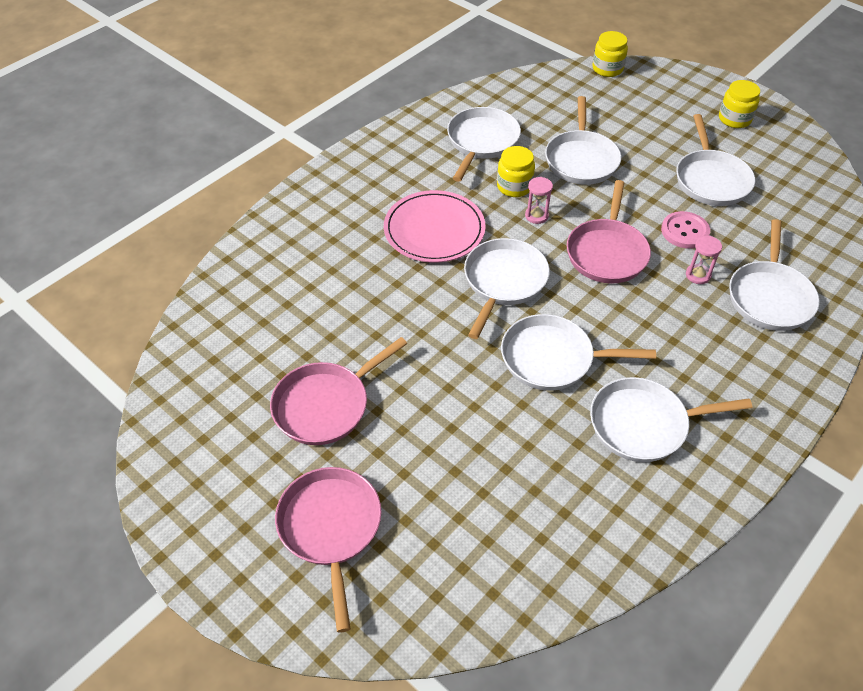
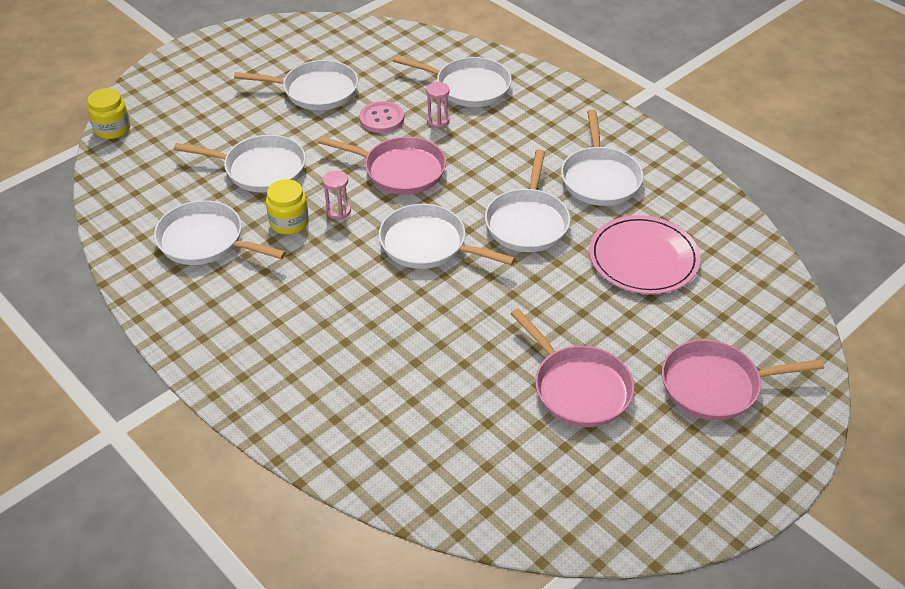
camera: 85 degrees left, 5 degrees down
pink plate [384,190,486,262] -> pink plate moved to [589,215,701,294]
yellow jar [719,80,760,128] -> none

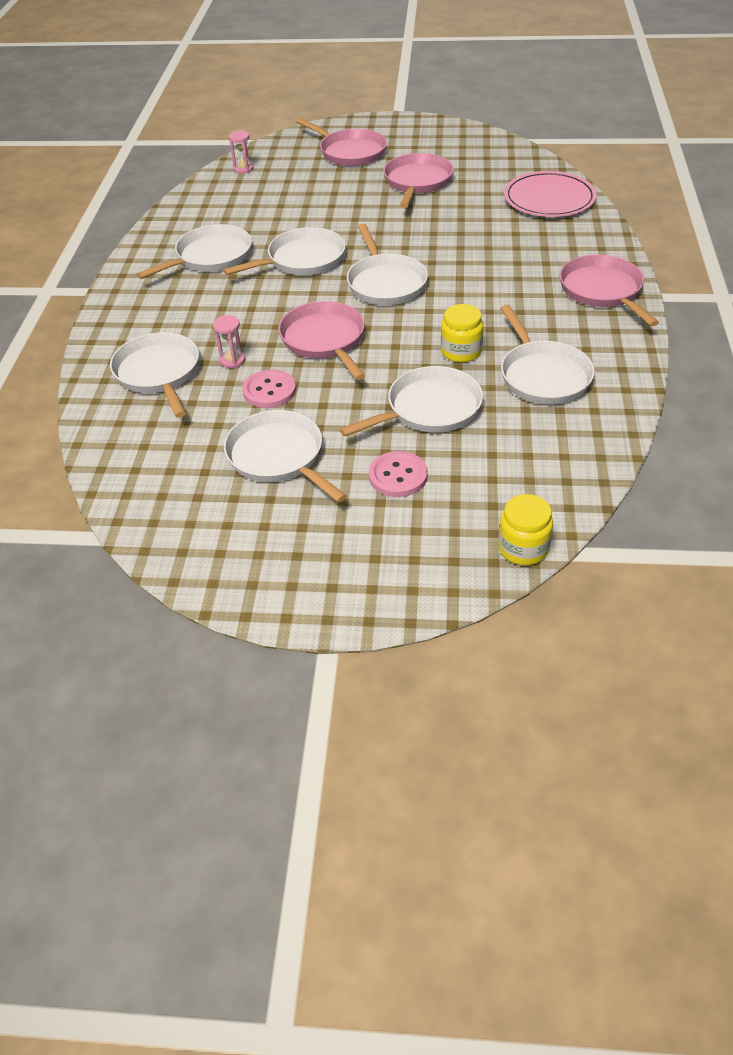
camera: 130 degrees left, 0 degrees up
white pan [174,135,306,192] -> white pan turned 90 degrees clockwise [339,366,483,436]
pink hourglass [323,171,351,220] -> pink hourglass moved to [229,131,254,174]
pink plate [589,215,701,294] -> pink plate moved to [504,171,597,217]
none -> pink button [369,451,427,497]
none -> pink pan [560,255,659,327]

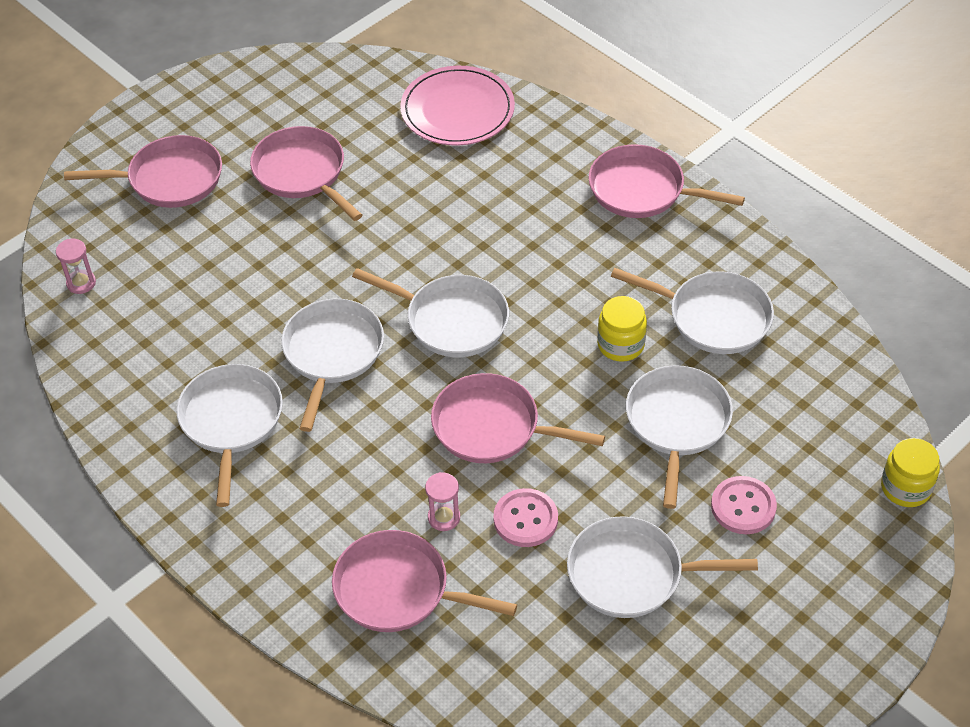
camera: 50 degrees left, 5 degrees up
white pan [110,332,199,418] -> pink pan [332,530,517,632]

